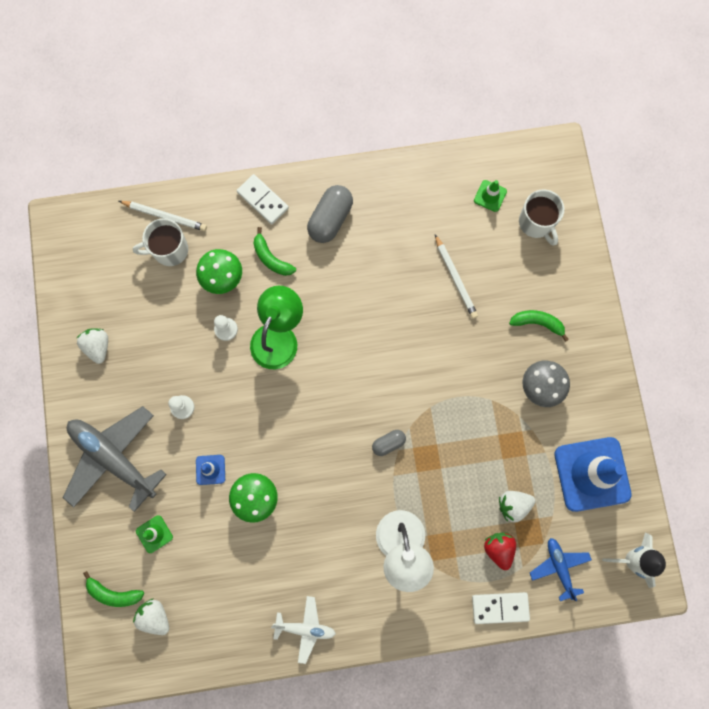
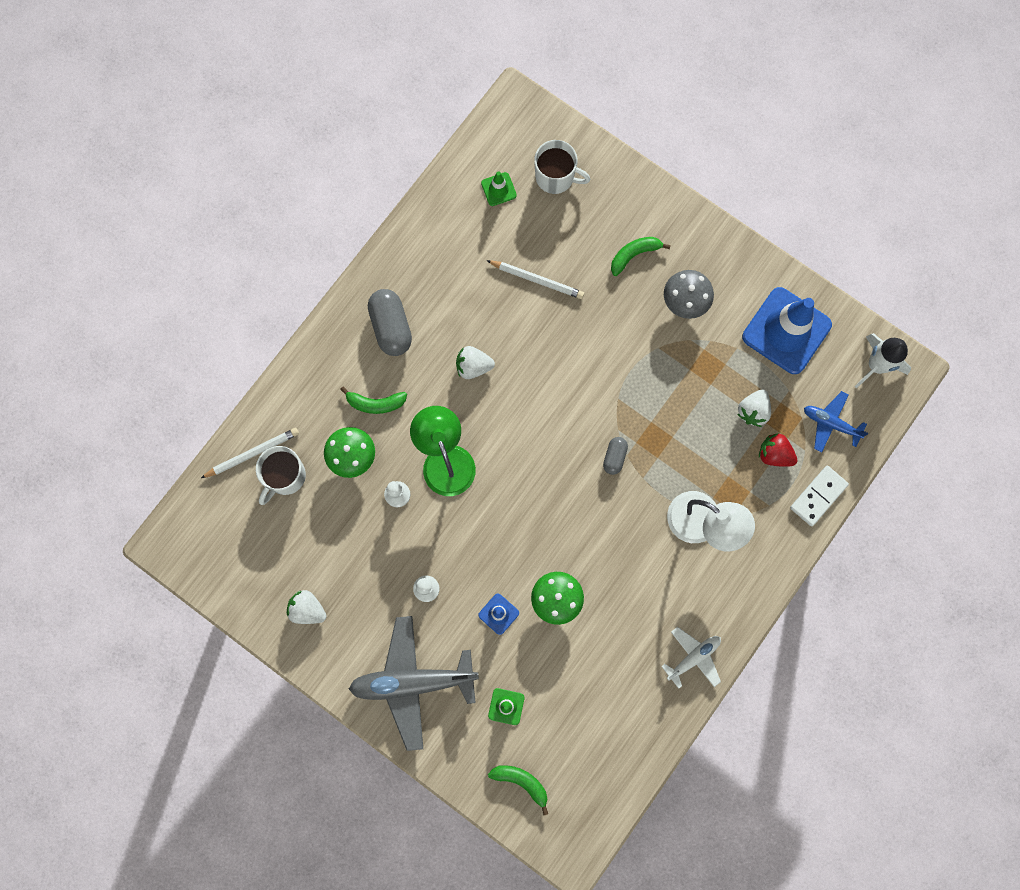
camera: 45 degrees left, 0 degrees up
green banana [83,571,144,607] -> green banana turned 120 degrees counterclockwise [488,765,548,815]
white strawberry [133,598,169,635] -> white strawberry moved to [456,346,495,379]
white domino [237,174,289,224] -> none

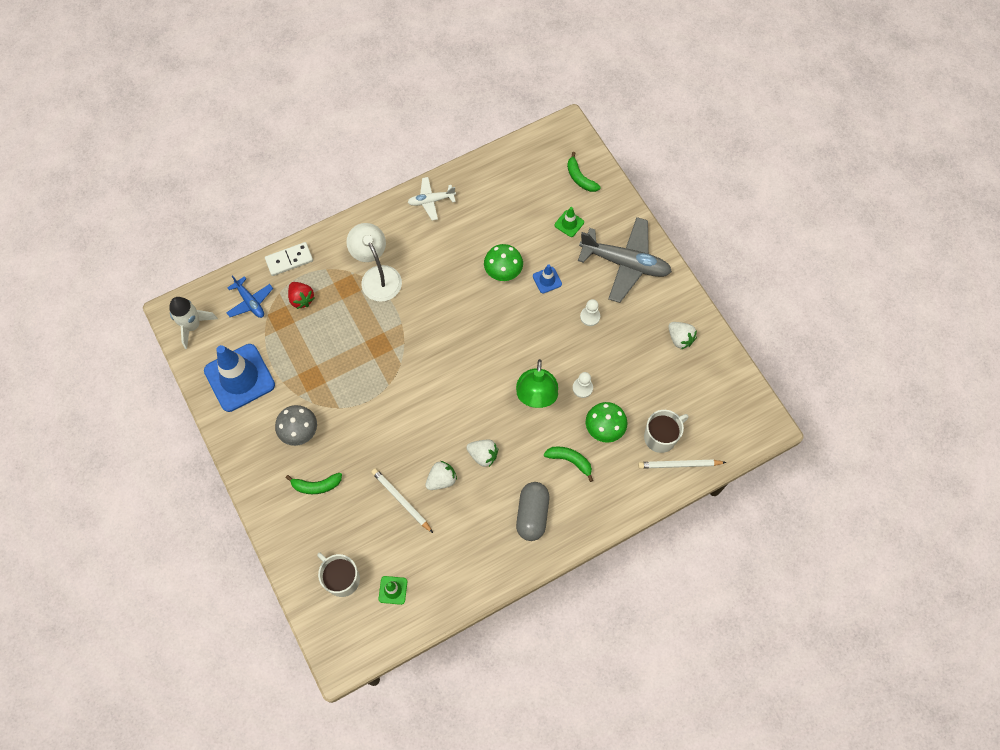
camera: 155 degrees left, 10 degrees down
grey capsule [603,437,628,475] -> none
white strawberry [737,389,771,427] -> white strawberry moved to [425,461,457,490]

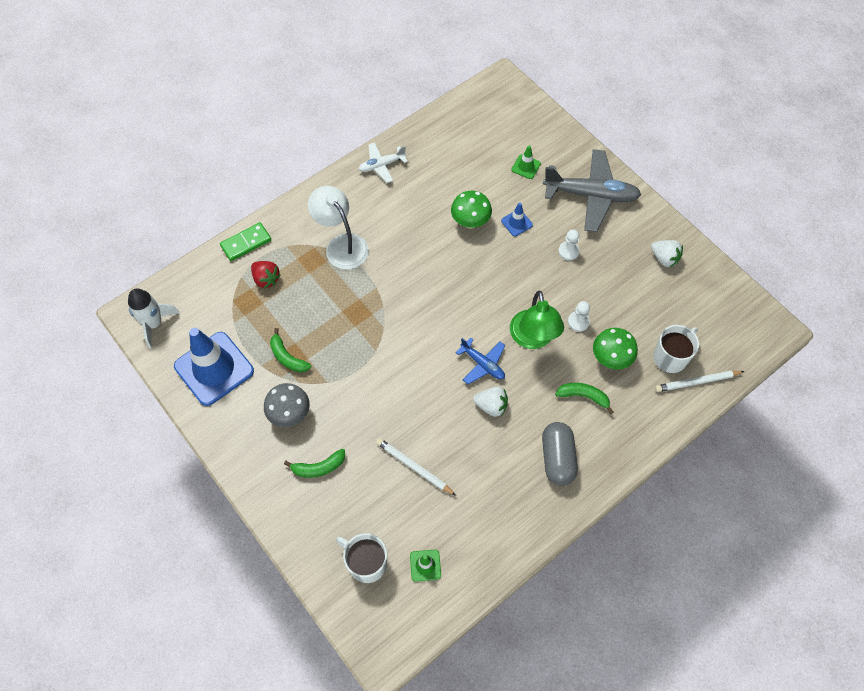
camera: 10 degrees left, 5 degrees down
blue plane [226,275,273,318] -> blue plane moved to [456,337,505,384]
white domino [265,242,313,276] -> green domino [220,222,271,261]
white strawberry [425,461,457,490] -> none
green banana [567,152,601,192] -> green banana moved to [270,328,311,373]

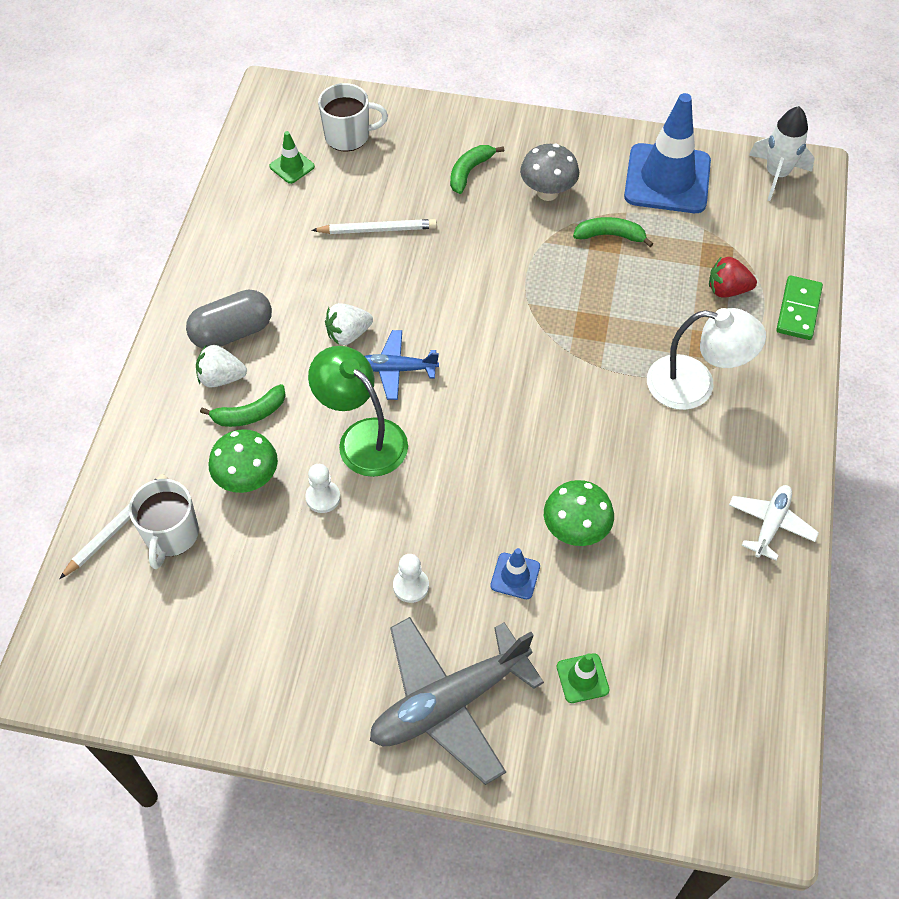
camera: 140 degrees right, 5 degrees down
grey capsule [542,422,578,486] -> grey capsule turned 75 degrees counterclockwise [186,290,272,349]
white strawberry [651,240,683,268] -> white strawberry moved to [196,345,247,388]

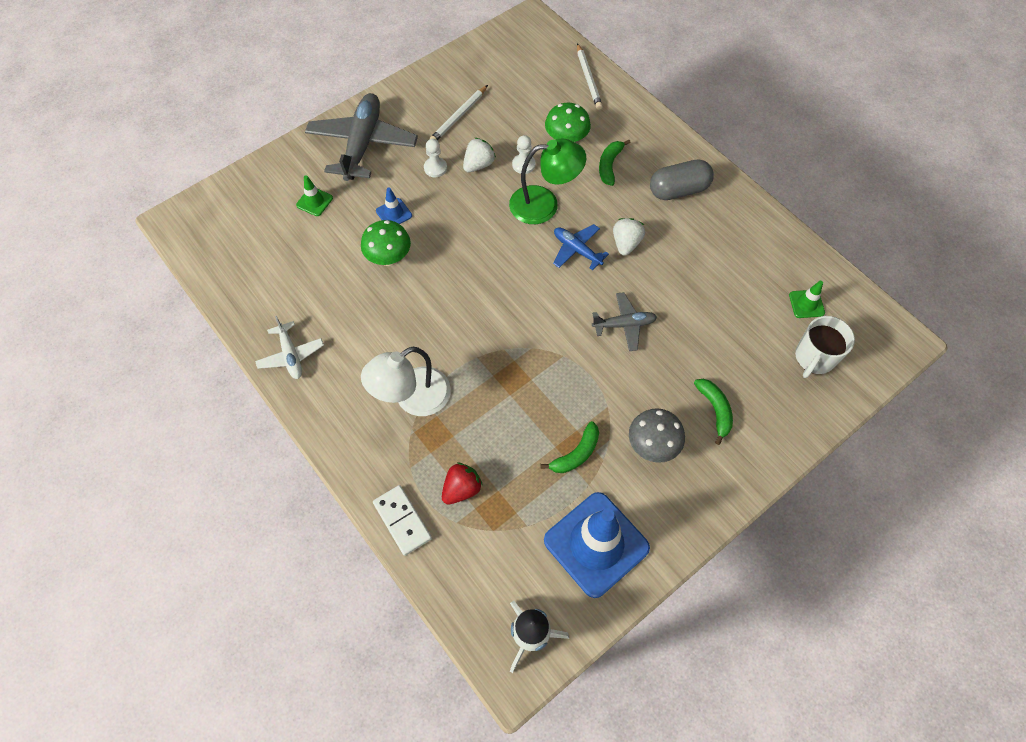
camera: 130 degrees right, 5 degrees up
white mug [129,479,199,569] -> none
grey capsule [186,290,272,349] -> grey capsule turned 60 degrees clockwise [650,159,714,200]
white strawberry [196,345,247,388] -> white strawberry moved to [463,138,496,172]
white pencil [312,219,437,234] -> white pencil moved to [429,85,488,141]
blue plane [365,330,439,400] -> blue plane turned 90 degrees counterclockwise [553,224,609,270]
green domino [776,275,823,340] -> white domino [373,485,432,556]
none -> grey plane [592,292,657,351]

